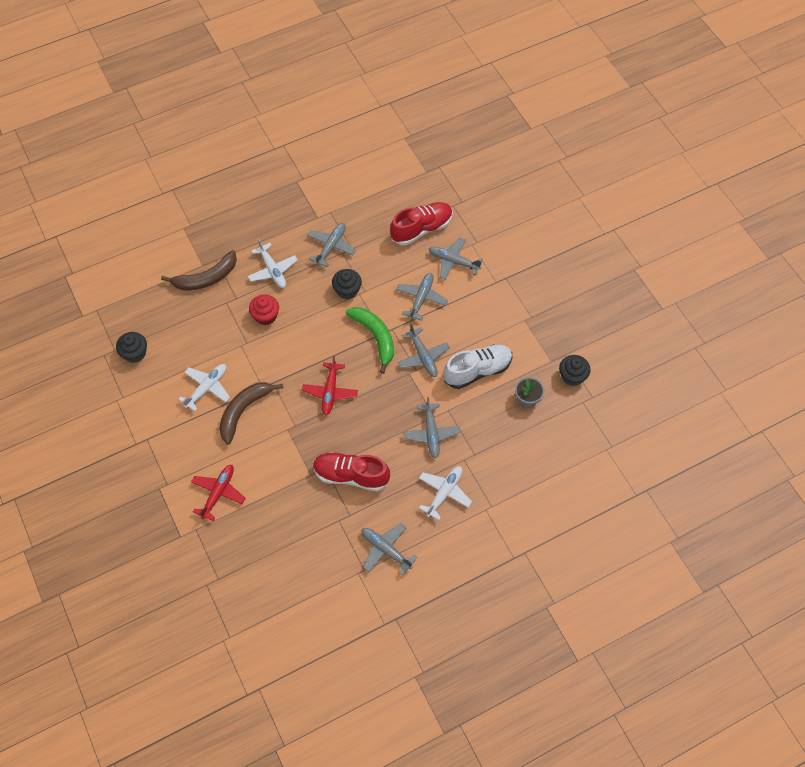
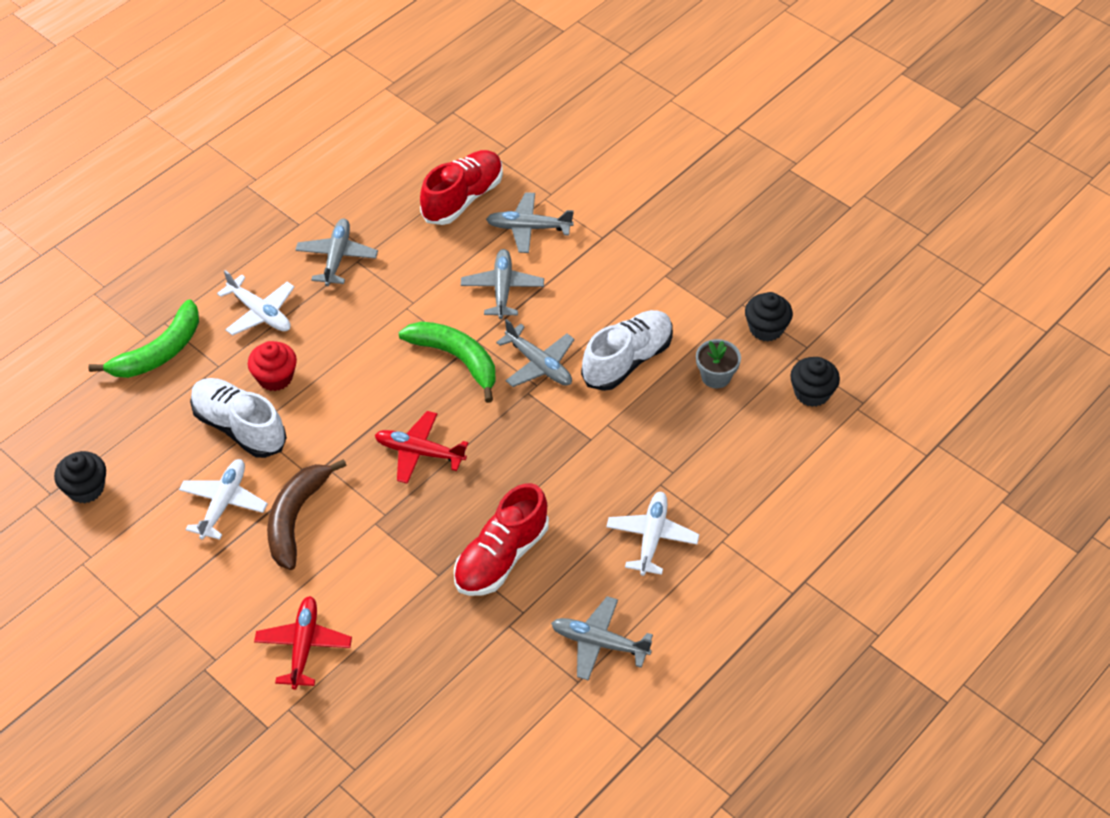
camera: 20 degrees left, 10 degrees down
brown banana [161,250,237,290] -> green banana [88,299,199,378]
red plane [302,356,358,416] -> red plane turned 120 degrees clockwise [375,411,468,484]
red shoe [313,452,390,491] -> red shoe turned 45 degrees counterclockwise [454,483,549,596]
black cupcake [332,269,362,299] -> black cupcake moved to [790,357,840,407]
grey plane [403,397,460,458] -> none
none -> white shoe [190,378,287,458]

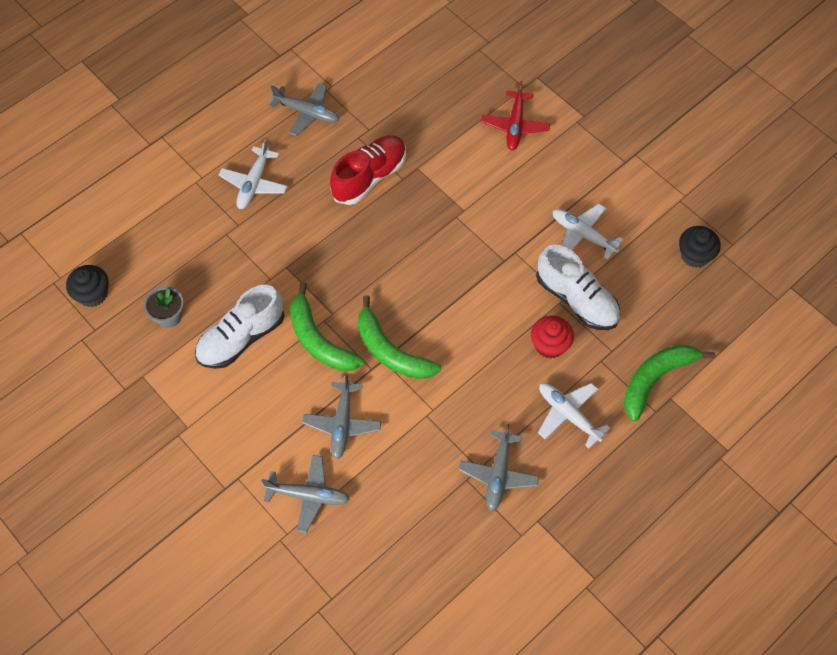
camera: 175 degrees left, 10 degrees up
white plane [179,459,268,540] -> white plane turned 105 degrees clockwise [553,204,624,260]
brown banana [267,459,347,570] -> none
red plane [375,411,468,484] -> none
red shoe [420,150,503,225] -> none
grey plane [496,319,575,387] -> green banana [290,282,364,371]
black cupcake [745,292,793,342] -> none

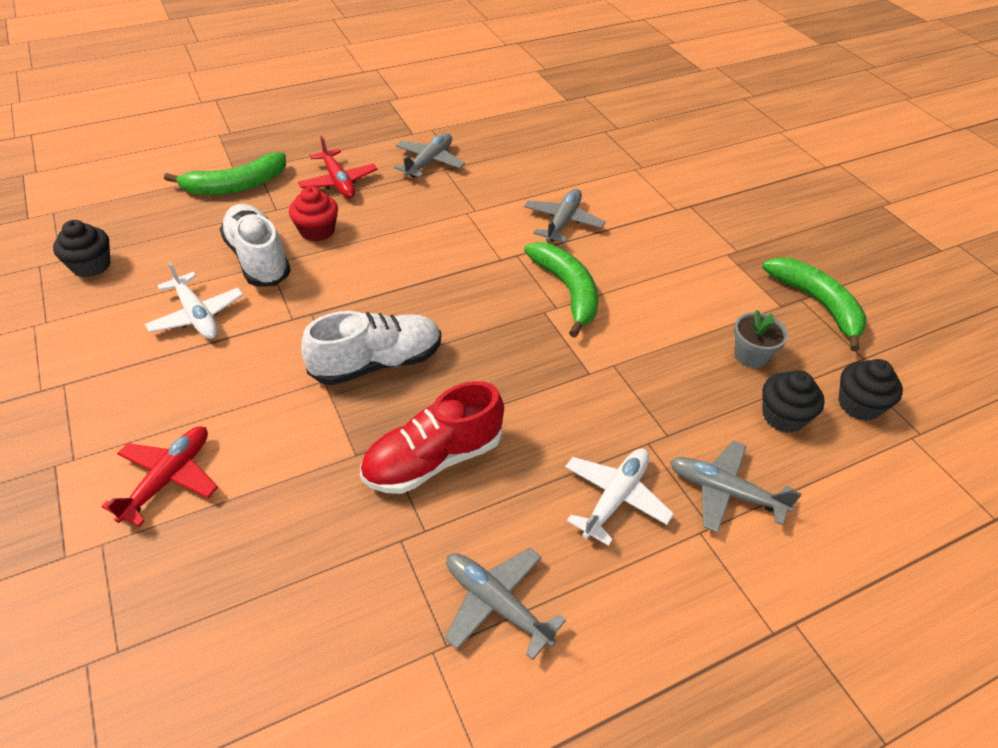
camera: 165 degrees left, 15 degrees down
white shoe [195,285,284,369] -> white shoe moved to [301,311,441,385]
grey plane [262,455,350,533] -> grey plane moved to [670,440,802,533]
green banana [358,295,441,379] -> green banana moved to [762,258,867,352]
white plane [538,383,610,448] -> red plane [298,136,377,198]
none -> black cupcake [762,370,825,433]

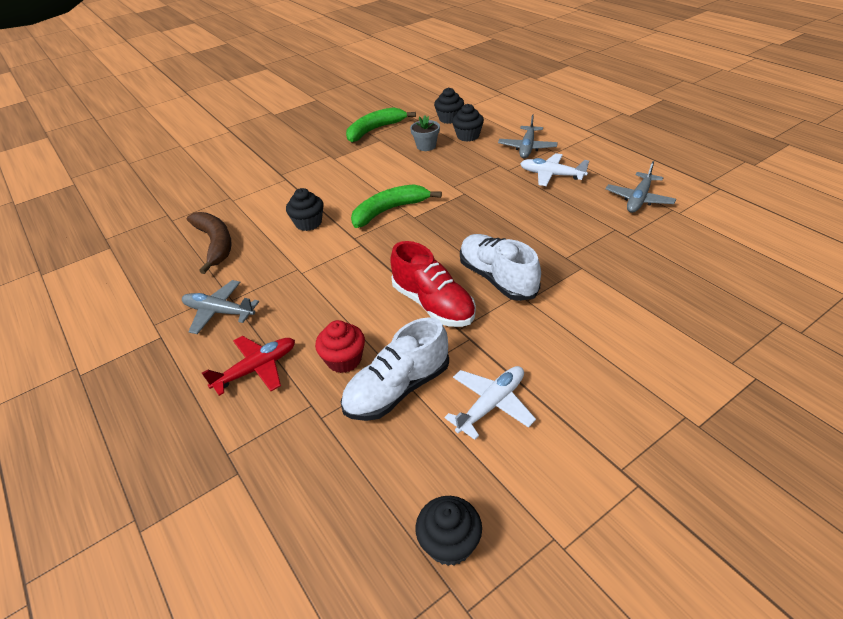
camera: 95 degrees left, 5 degrees down
red plane [101,426,218,527] -> none
green banana [164,152,286,195] -> none
red shoe [360,381,504,494] -> red shoe moved to [390,241,476,327]
grey plane [524,189,605,243] -> black cupcake [286,188,323,231]
none -> brown banana [187,212,232,274]

